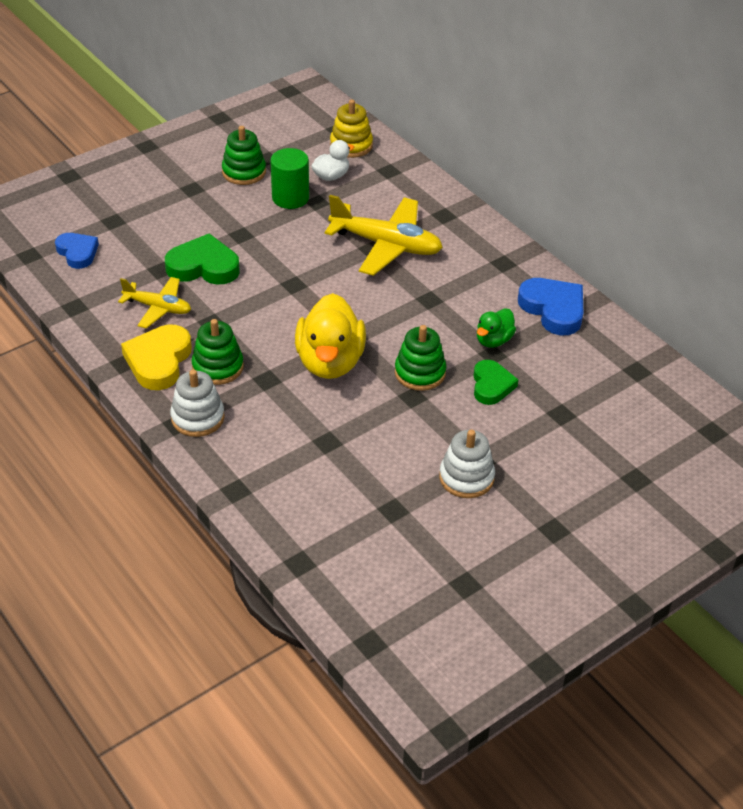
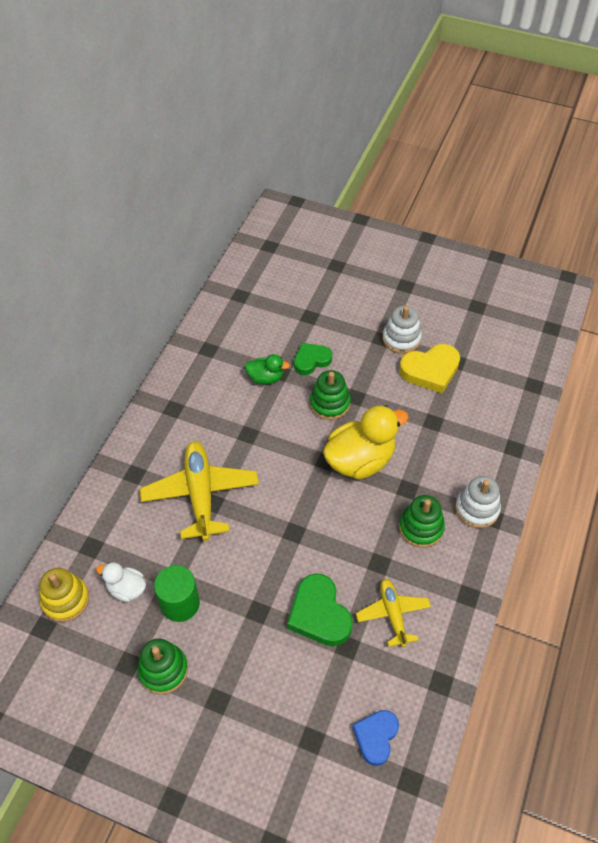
camera: 120 degrees left, 10 degrees up
yellow heart [121,324,192,390] -> yellow heart moved to [399,344,460,393]
blue heart [518,278,583,335] -> none

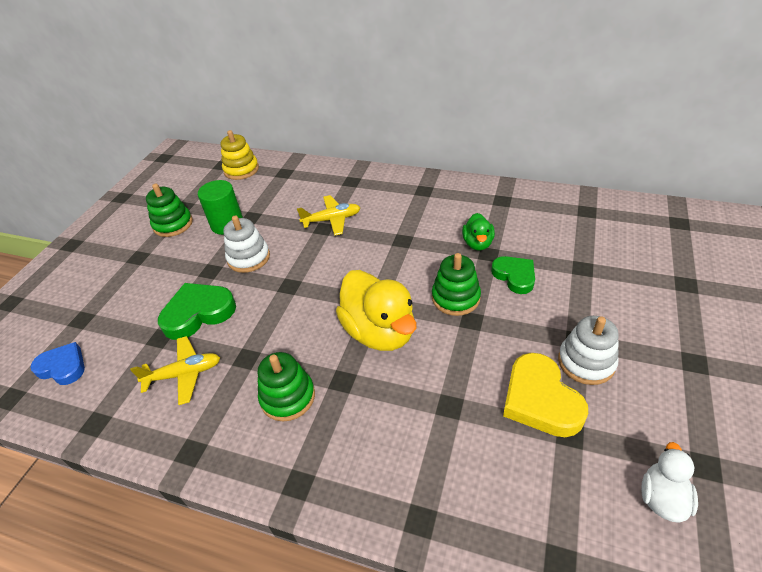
camera: 90 degrees right, 10 degrees down
white duck [96,562,146,602] -> white duck moved to [641,442,698,523]
yellow plane [140,441,259,541] -> yellow plane [297,195,360,236], size x0.59
white stacking toy [455,476,501,528] -> white stacking toy moved to [223,215,270,273]

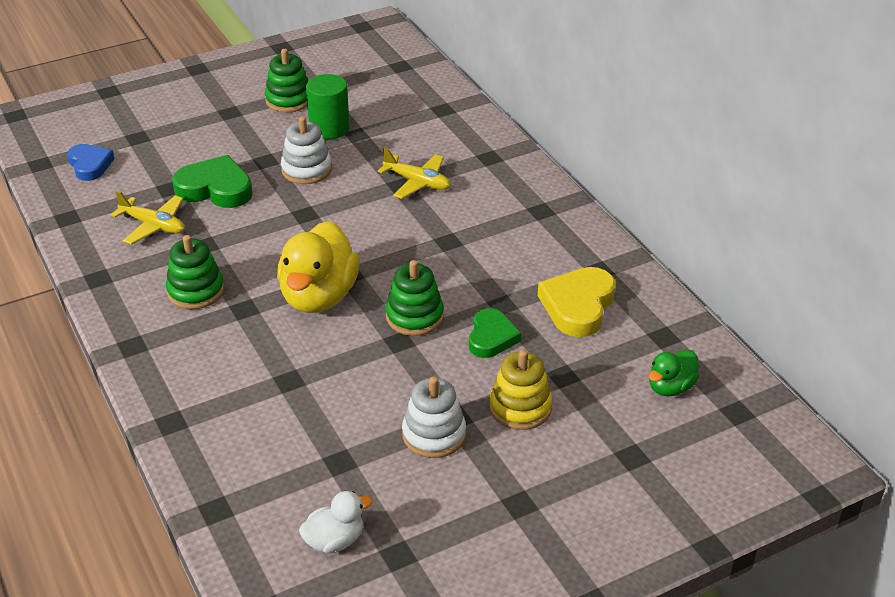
camera: 40 degrees right, 5 degrees down
yellow stacking toy [221,130,259,180] -> yellow stacking toy moved to [490,350,553,430]
green duck [462,213,495,251] -> green duck moved to [649,350,699,396]
yellow heart [503,353,588,437] -> yellow heart moved to [538,267,616,337]

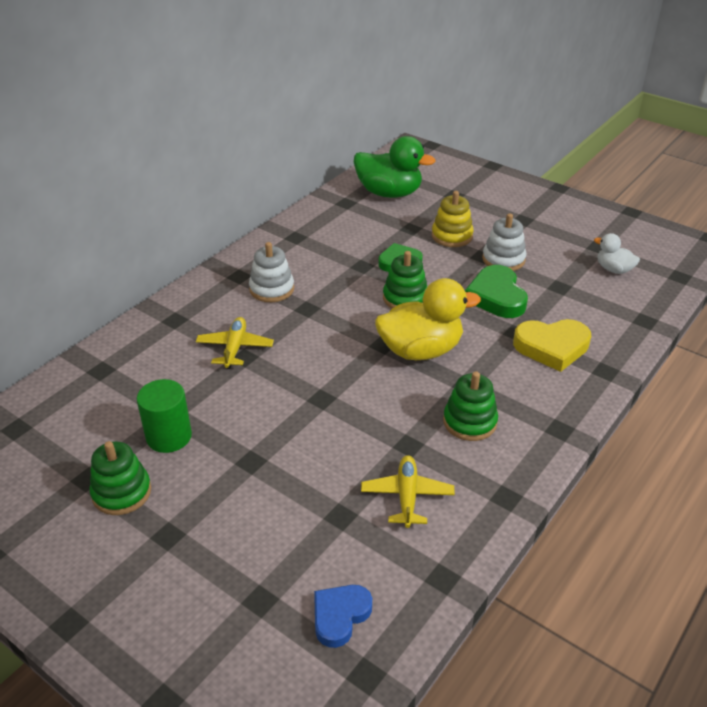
camera: 115 degrees left, 0 degrees up
green heart [172,155,253,208] -> green heart moved to [465,265,528,318]
white stacking toy [281,116,332,184] -> white stacking toy moved to [249,242,294,302]
yellow heart [538,267,616,337] -> yellow heart moved to [513,319,591,372]
green duck [649,350,699,396] -> green duck [354,136,436,198], size x1.92

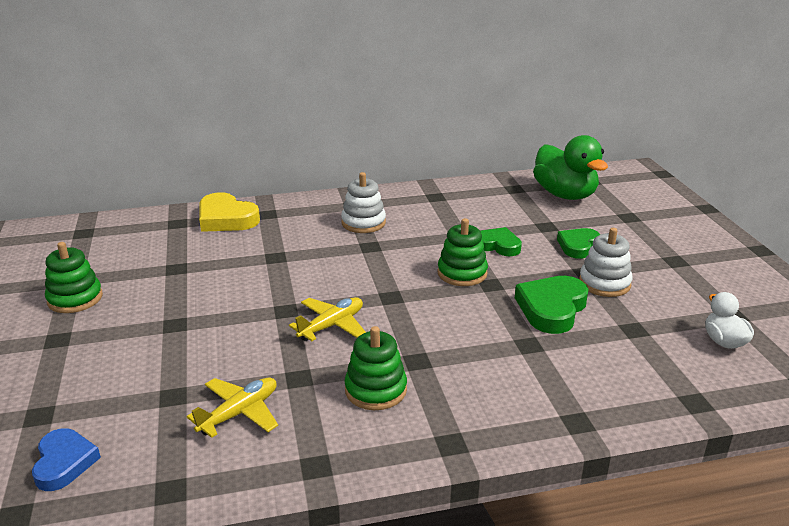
camera: 40 degrees right, 10 degrees down
green cylinder [137,379,192,453] -> none
yellow plane [196,317,274,369] -> yellow plane moved to [289,297,366,341]
blue heart [314,585,372,648] -> blue heart turned 90 degrees clockwise [32,428,101,491]
yellow duck [375,278,481,360] -> none
yellow stacking toy [432,191,474,247] -> green heart [557,228,600,259]
yellow heart [513,319,591,372] -> yellow heart moved to [199,192,260,232]

